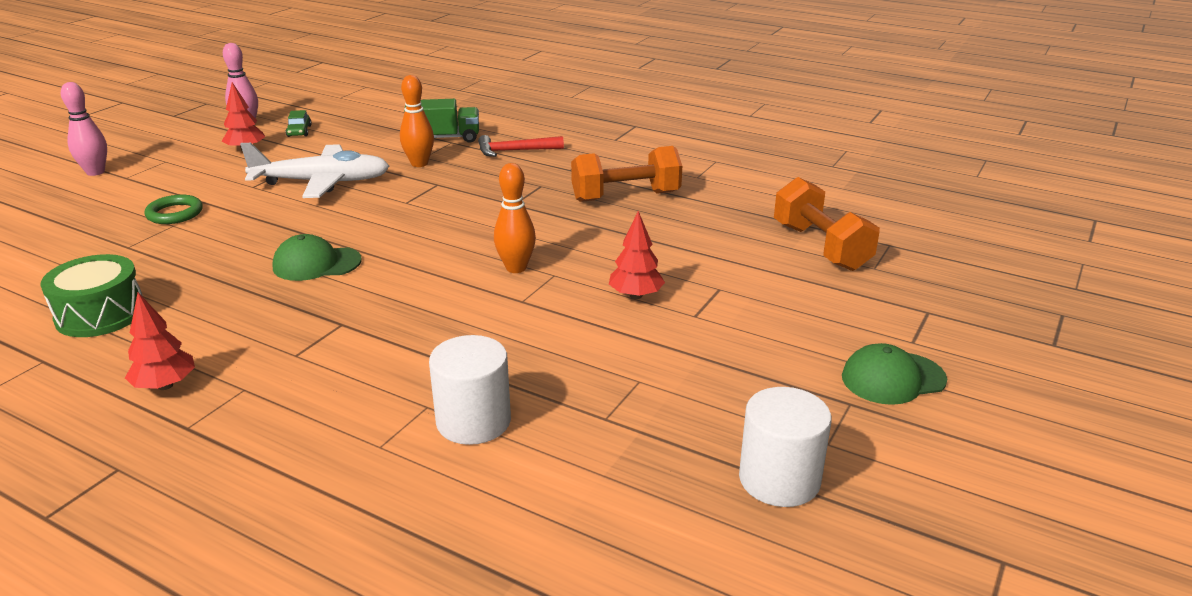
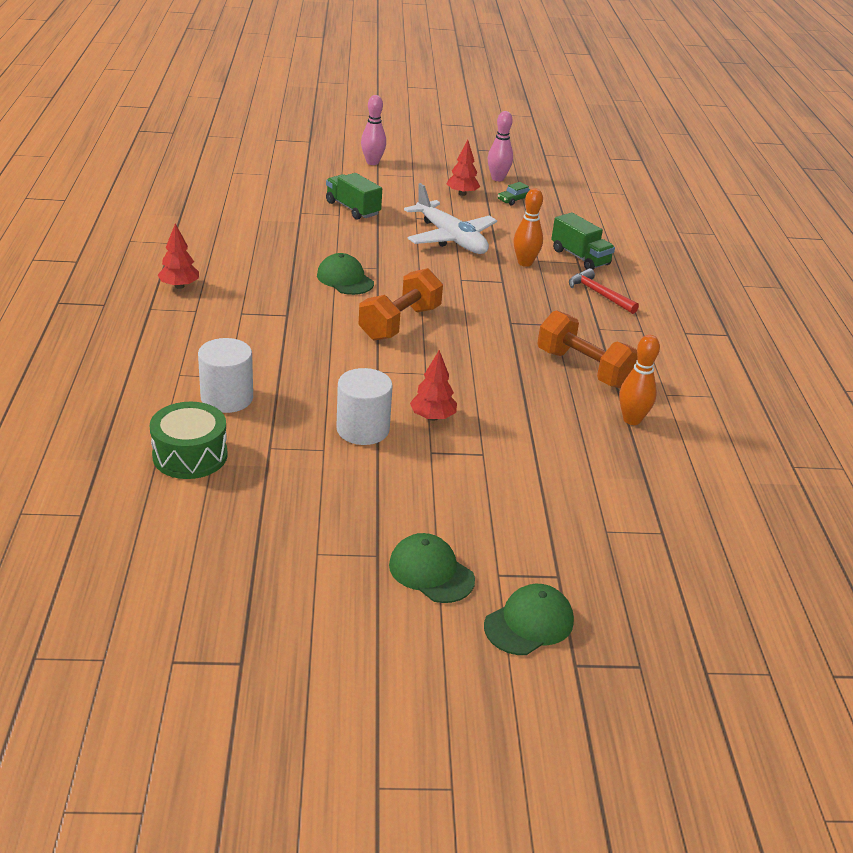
camera: 55 degrees right, 5 degrees up
green drum [40,254,143,337] -> green drum moved to [150,402,228,479]
green ring [144,195,203,224] -> green truck [326,173,382,220]
orange bowling pin [494,163,536,273] -> orange bowling pin moved to [619,335,660,425]
white cylinder [739,387,832,507] -> white cylinder moved to [336,368,393,445]
orange dumbbell [774,177,880,271] -> orange dumbbell moved to [359,268,443,341]
none -> green cap [484,584,574,655]

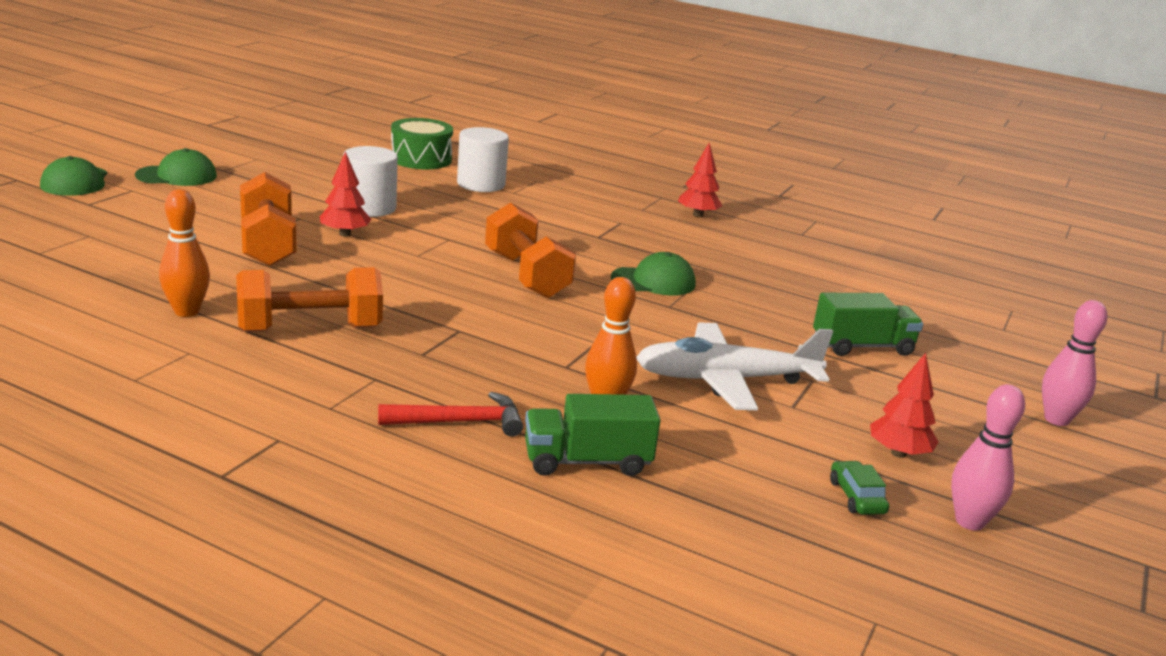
camera: 120 degrees right, 10 degrees down
none -> orange dumbbell [240,172,296,266]

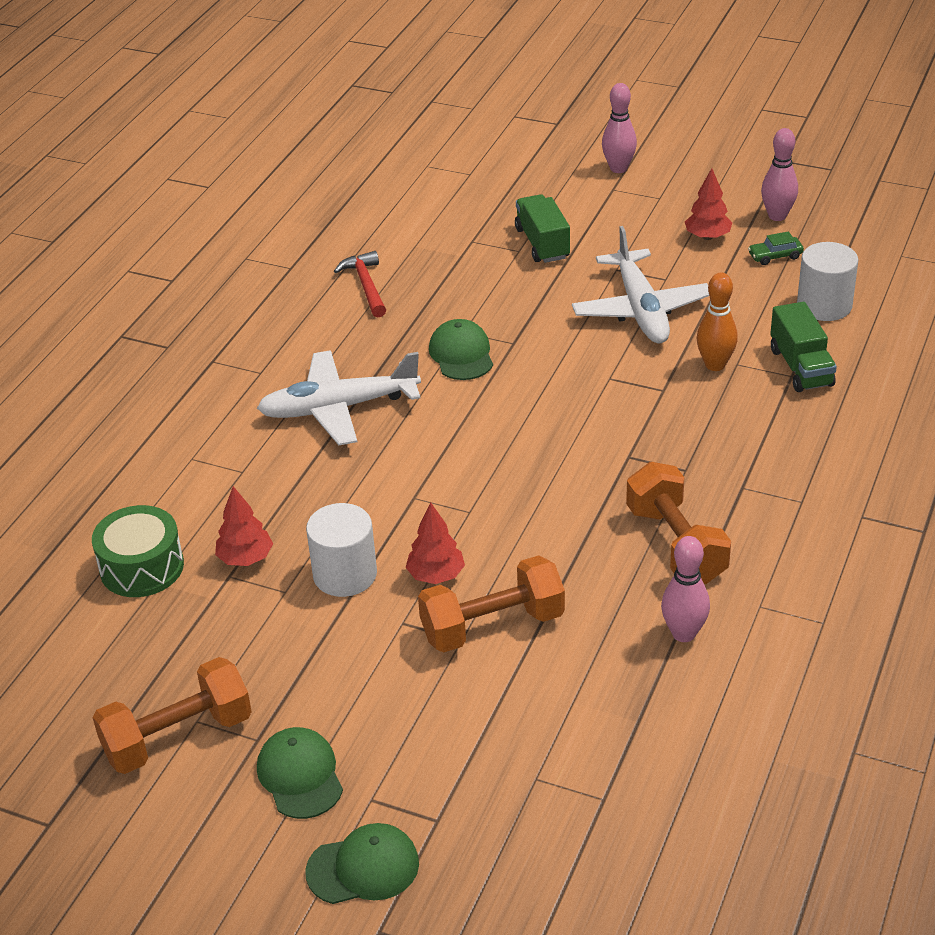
camera: 90 degrees left, 15 degrees up
orange bowling pin [159,189,210,317] -> pink bowling pin [661,536,710,642]
red hammer [378,392,523,436] -> red hammer moved to [334,251,386,318]
white cylinder [457,127,509,192] -> white cylinder moved to [797,242,859,321]
orange dumbbell [485,203,576,298] -> orange dumbbell moved to [92,657,252,774]
red tree [678,143,722,217] -> red tree moved to [215,486,273,566]
none -> white plane [257,350,421,445]

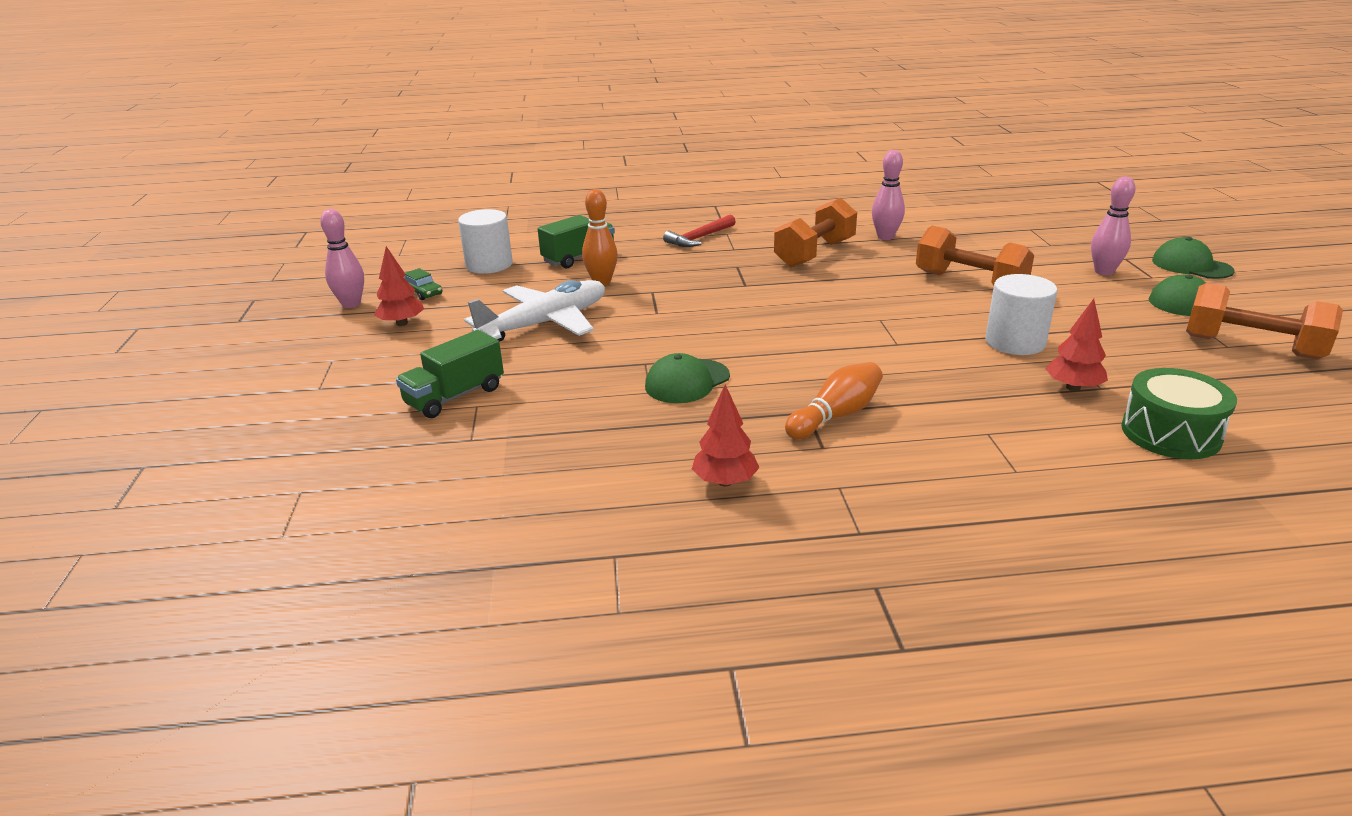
camera: 120 degrees left, 10 degrees down
white plane [257,350,421,445] -> orange bowling pin [785,362,883,439]
red hammer [334,251,386,318] -> red hammer moved to [663,215,736,247]
red tree [405,503,465,584] -> red tree moved to [692,384,759,486]
pink bowling pin [602,83,637,173] -> pink bowling pin moved to [1091,176,1136,275]

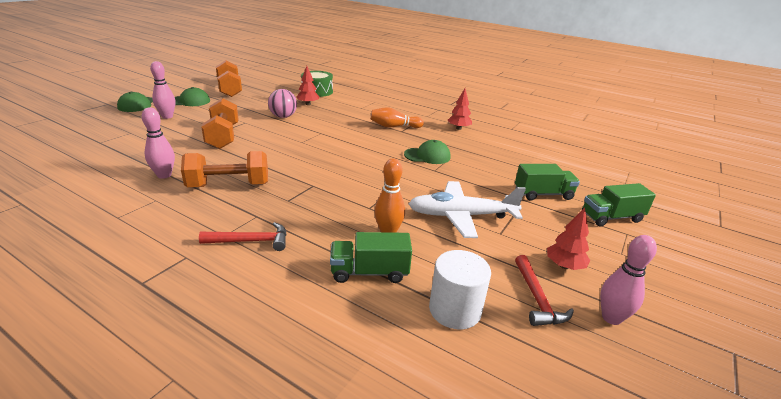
camera: 145 degrees left, 0 degrees up
green car [404,268,442,300] -> red hammer [515,255,574,326]
white cylinder [985,274,1058,355] -> pink ball [268,89,297,118]
none -> green truck [582,183,656,226]

